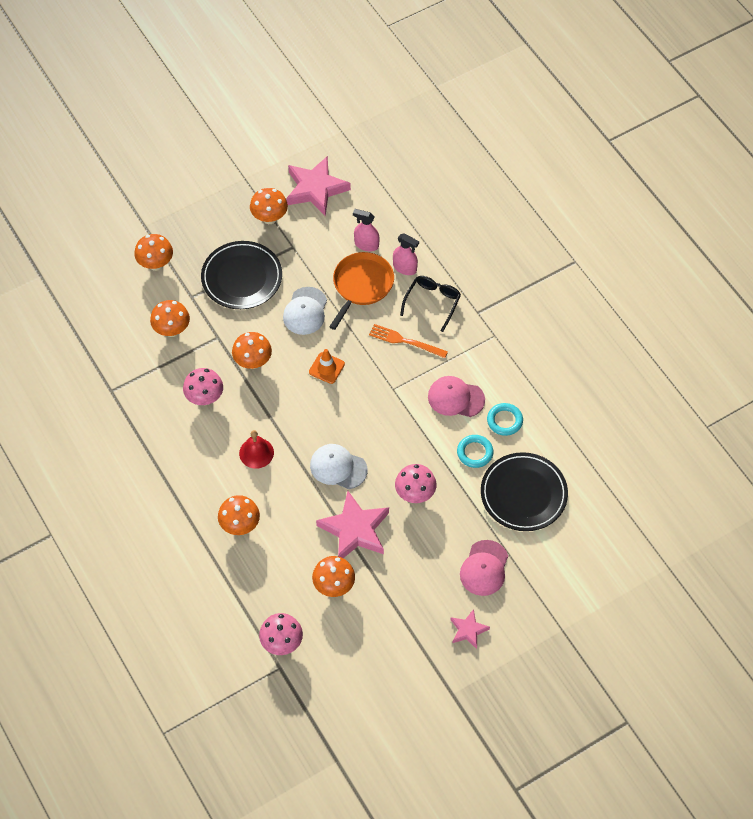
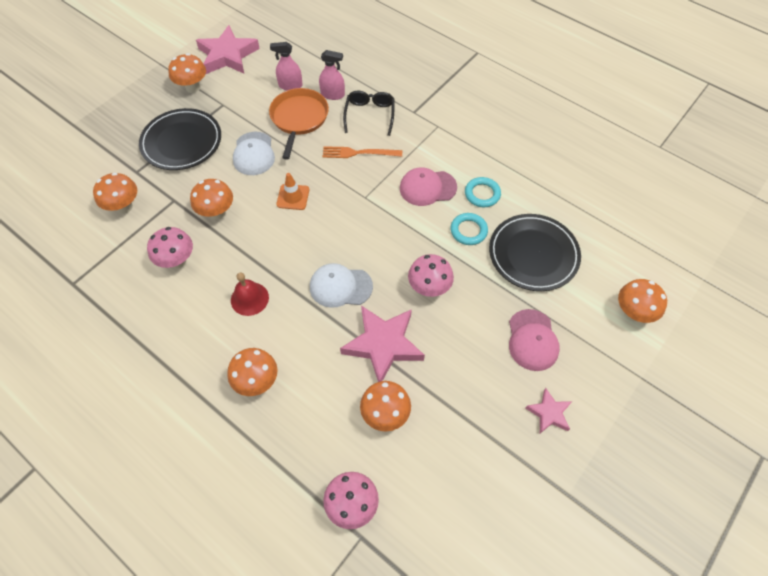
camera: 20 degrees left, 0 degrees up
orange mushroom [134,234,173,271] -> orange mushroom moved to [618,279,667,323]

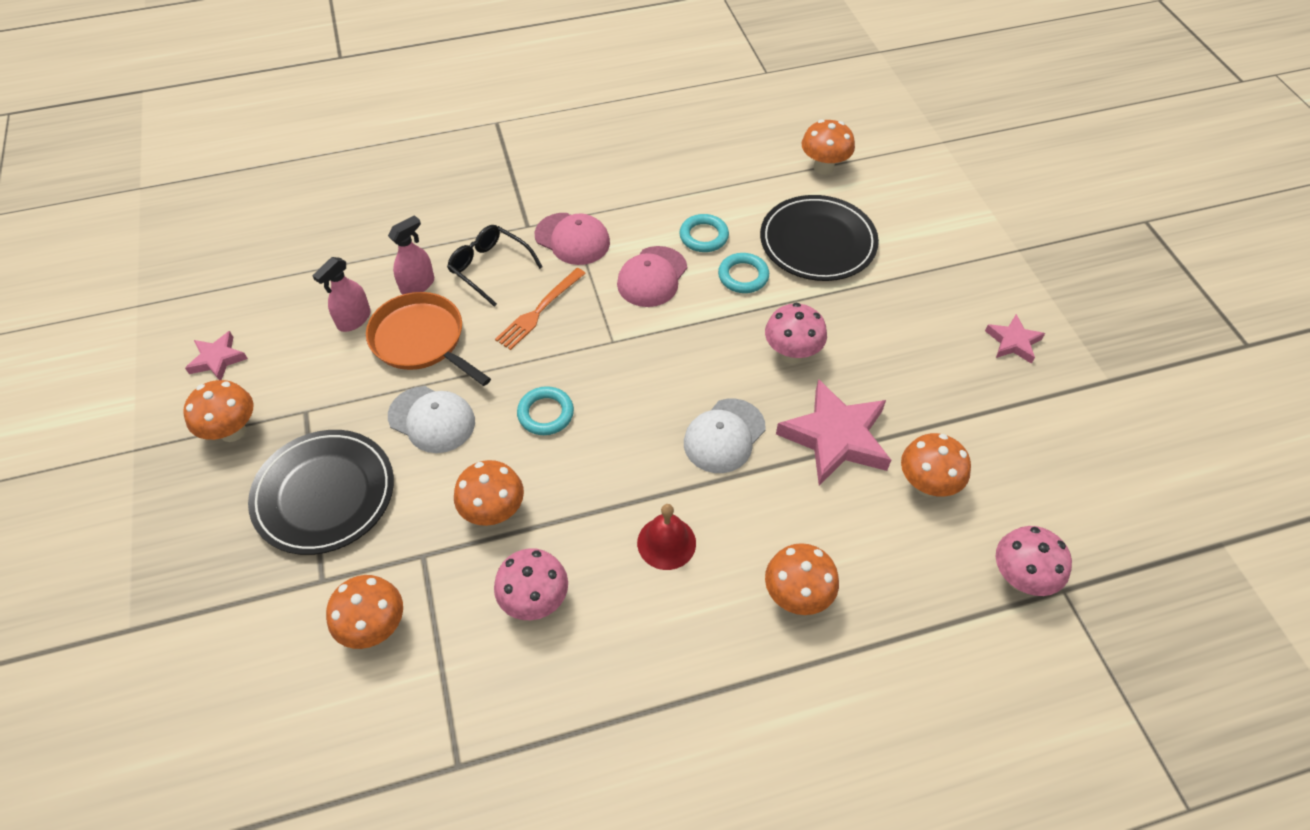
camera: 55 degrees left, 5 degrees down
pink star [196,25,260,74] -> pink star [185,331,248,380], size x0.53
orange traffic cone [276,173,309,210] -> turquoise ring [517,386,574,435]
pink cap [509,309,560,371] -> pink cap moved to [535,213,610,265]
orange mushroom [618,279,667,323] -> orange mushroom moved to [801,120,855,175]

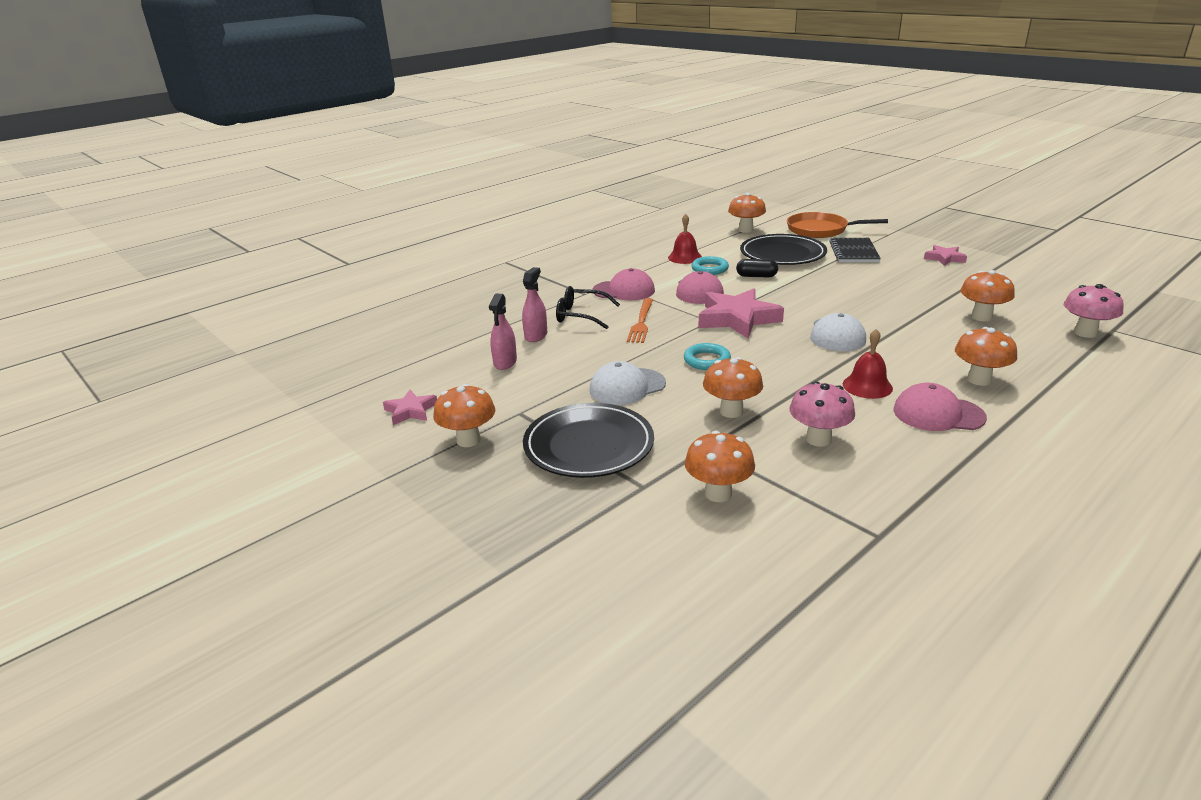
camera: 25 degrees left, 25 degrees down
orange pan [366,292,491,386] -> orange pan moved to [787,212,888,238]
white cap [388,386,475,453] -> white cap turned 150 degrees clockwise [590,361,666,405]
turquoise ring [718,253,769,293] -> black capsule [736,259,778,277]
pink mushroom [765,303,827,363] -> none
pink star [776,379,891,486] -> pink star moved to [698,289,784,338]
none -> red bell [668,214,702,264]
none -> black notebook [829,238,881,262]
none -> pink cap [893,383,987,431]

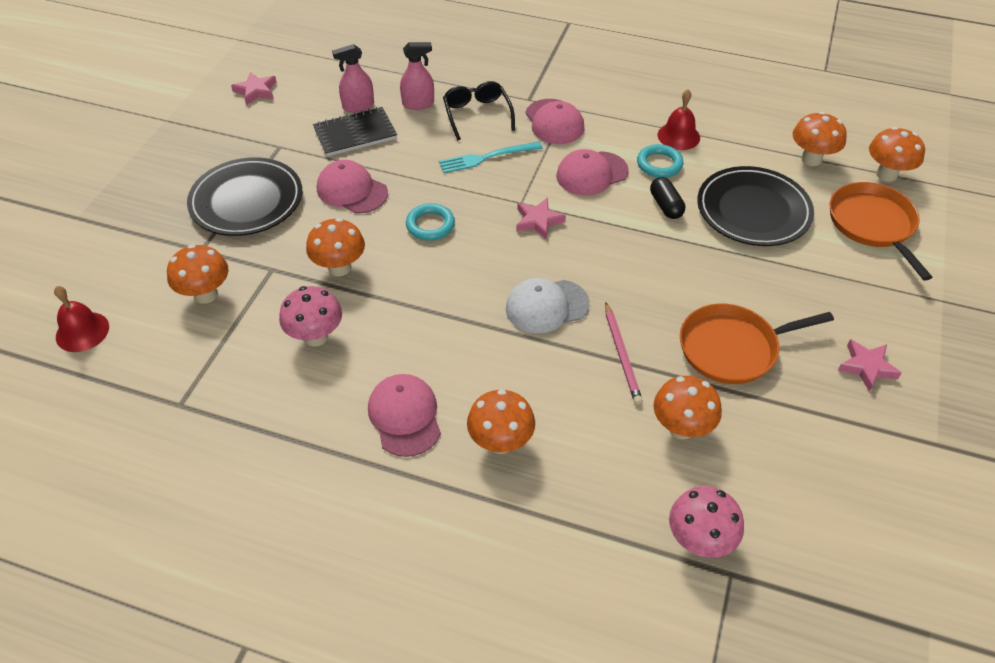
camera: 60 degrees right, 20 degrees up
orange mushroom [433,384,495,447] -> orange mushroom moved to [869,127,925,182]
white cap [590,361,666,405] -> pink cap [317,160,388,213]
orange fork [627,298,653,343] -> turquoise fork [439,142,542,173]
pink star [698,289,784,338] -> pink star [516,198,566,239], size x0.53
black notebook [829,238,881,262] -> black notebook moved to [313,107,397,156]
red bell [843,329,893,399] -> red bell moved to [54,286,109,352]
none -> pink pencil [605,302,643,405]
none -> orange pan [680,304,834,384]

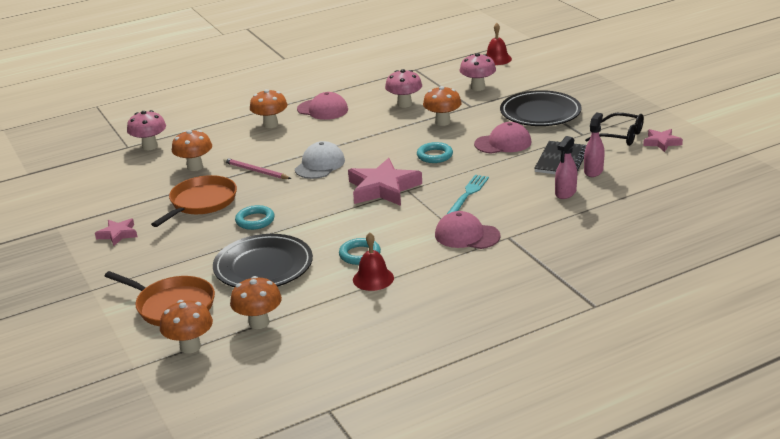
camera: 135 degrees right, 20 degrees down
orange mushroom [167,244,229,304] -> pink mushroom [460,53,496,91]
black glasses [443,81,515,140] -> black glasses moved to [585,113,644,146]
pink star [516,198,566,239] -> pink star [348,158,422,206], size x1.89
pink cap [556,149,629,196] -> none
black capsule [650,177,685,219] -> none
none -> turquoise ring [235,205,275,230]

